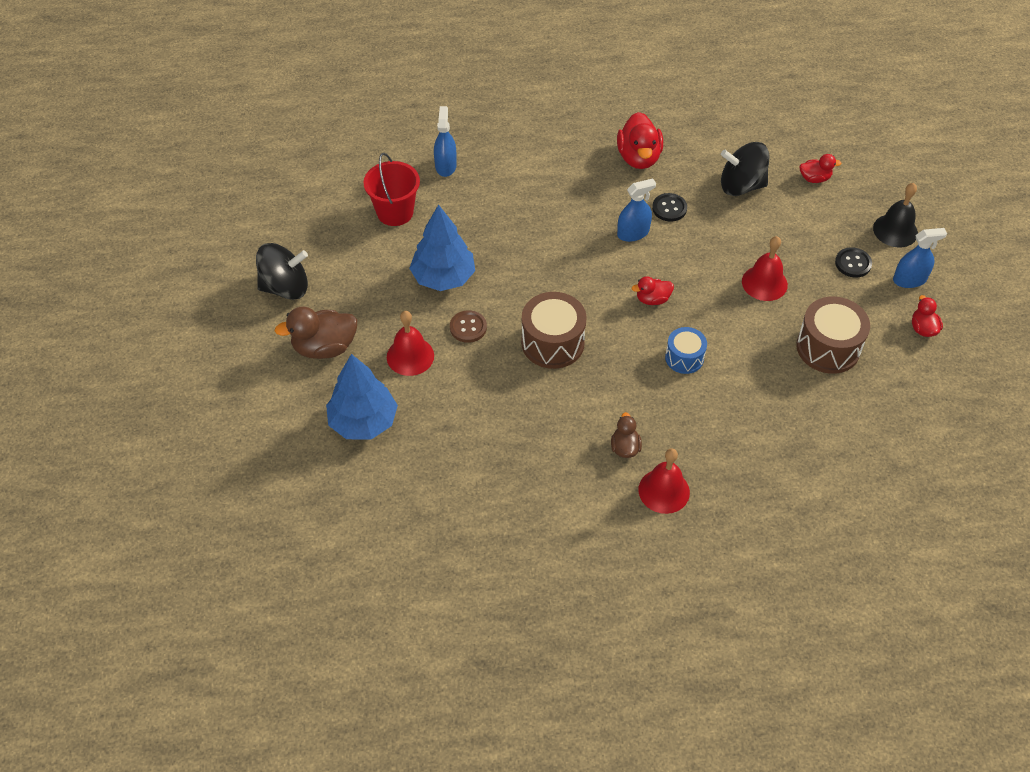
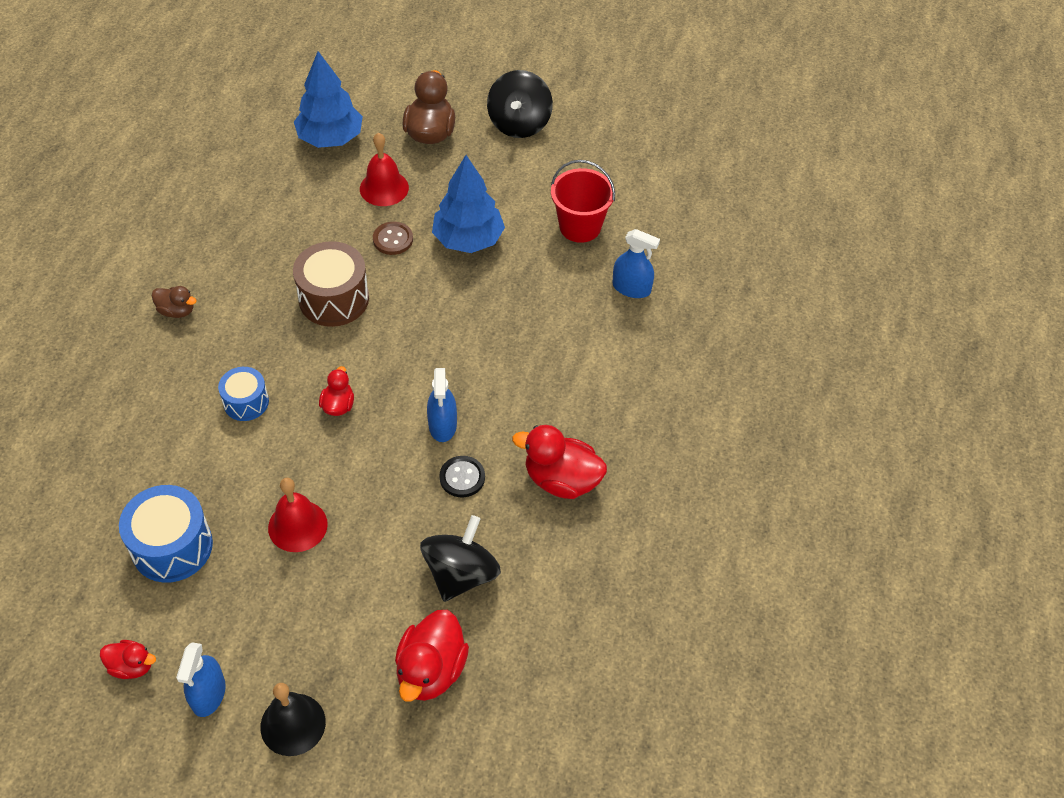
camera: 110 degrees right, 0 degrees up
red bell [639,448,690,514] -> none
brown drum [796,296,870,374] -> blue drum [119,485,213,583]
red duck [800,154,841,183] -> red duck [395,610,469,702], size x1.78
black button [835,247,872,278] -> none

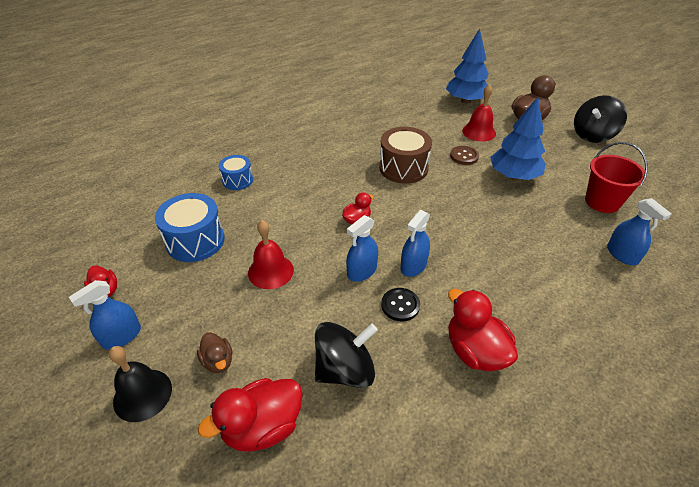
camera: 40 degrees right, 10 degrees down
brown duck [152,286,197,318] -> brown duck moved to [197,332,232,373]
blue drum [218,367,269,421] -> blue drum moved to [219,155,253,190]
none -> blue spray bottle [346,215,378,282]

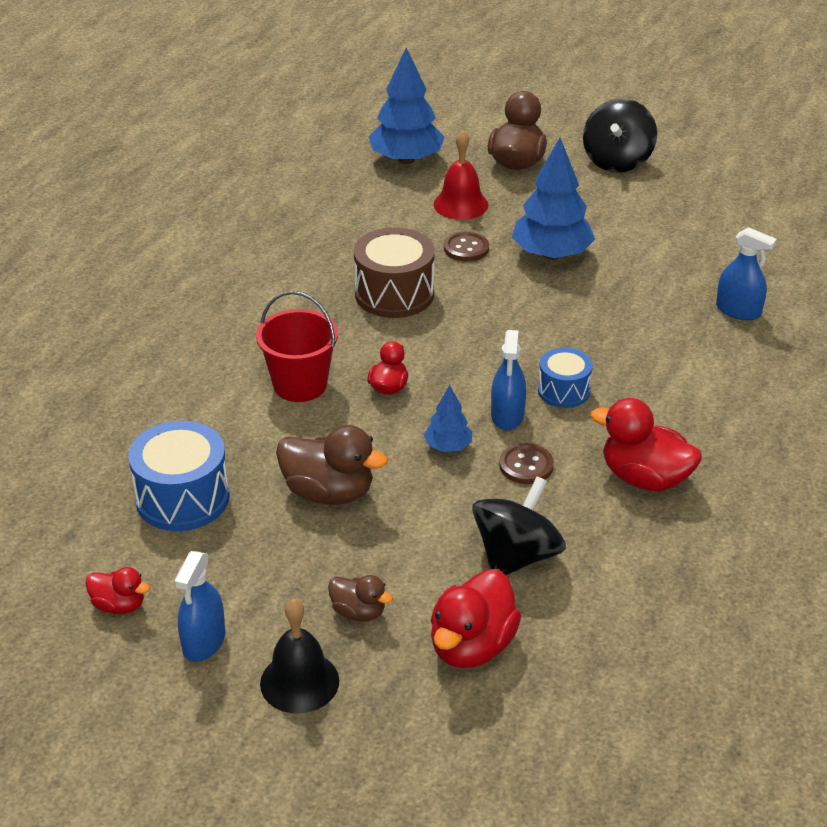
camera: 30 degrees left, 5 degrees down
blue drum [219,155,253,190] -> blue drum moved to [538,348,593,408]
red bell [248,220,294,289] -> brown duck [276,425,388,505]
blue spray bottle [346,215,378,282] -> blue tree [424,385,472,452]
black button [381,288,420,321] -> brown button [499,443,554,484]
red bucket [585,142,648,213] -> red bucket moved to [256,291,338,402]

